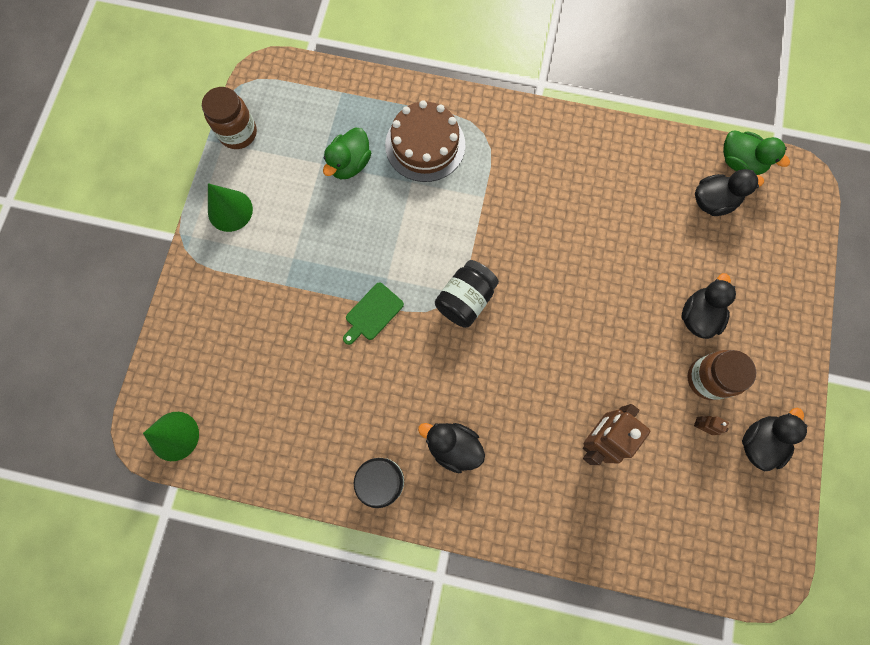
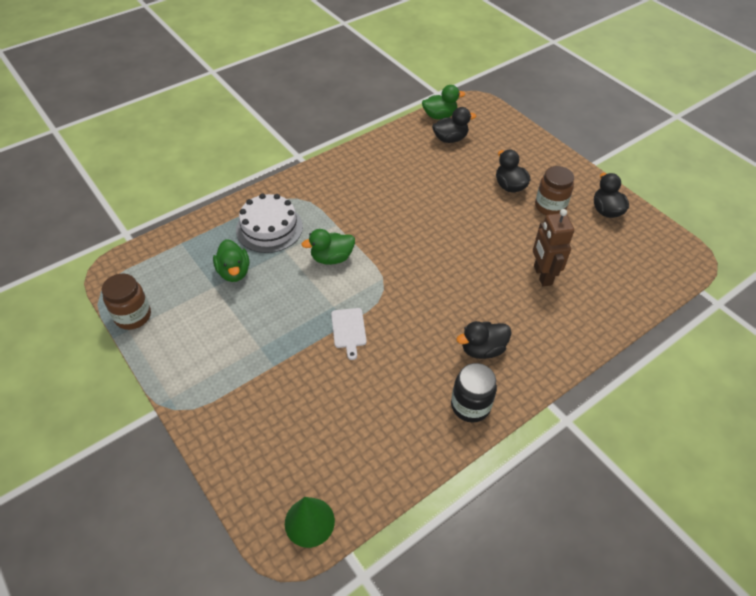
camera: 50 degrees left, 25 degrees down
green cone [208,183,253,232] -> none
green cutting board [343,283,404,345] -> white cutting board [331,308,367,360]
brown cake [385,100,465,182] -> white cake [236,193,303,253]
black jar [435,260,499,328] -> none
brown robot [694,416,729,435] -> none
black duck [695,169,764,216] -> black duck turned 45 degrees clockwise [432,107,476,143]
none -> green duck [301,229,355,265]

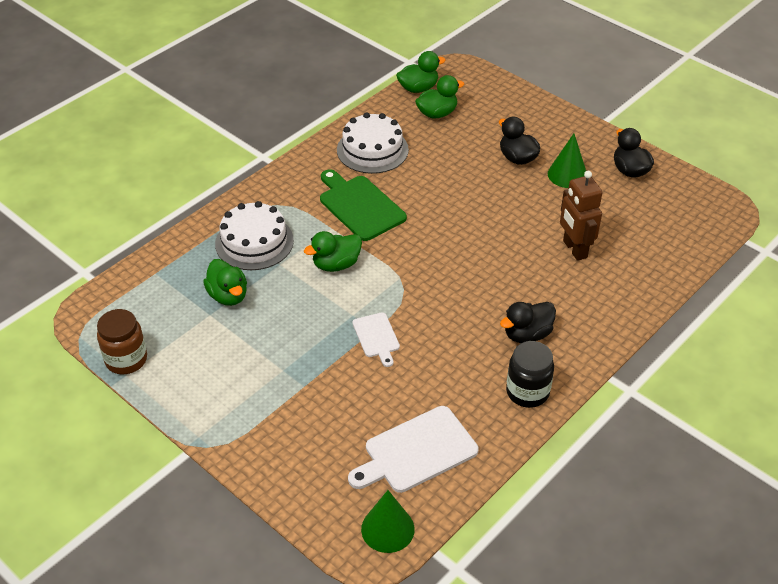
camera: 10 degrees left, 5 degrees down
black duck [432,107,476,143] -> green duck [415,75,464,119]
brown jar [535,166,574,215] -> green cone [548,134,586,188]
none -> green cutting board [320,169,407,241]
none -> white cake [337,112,409,174]
none -> white cutting board [348,406,479,493]

